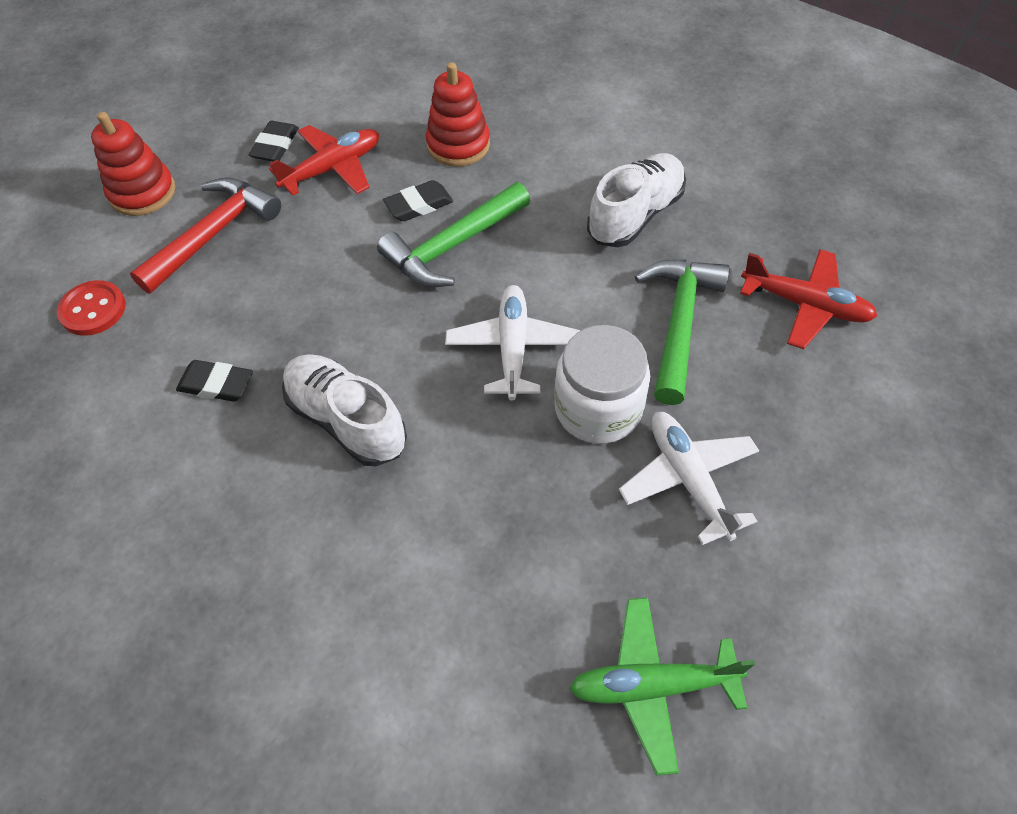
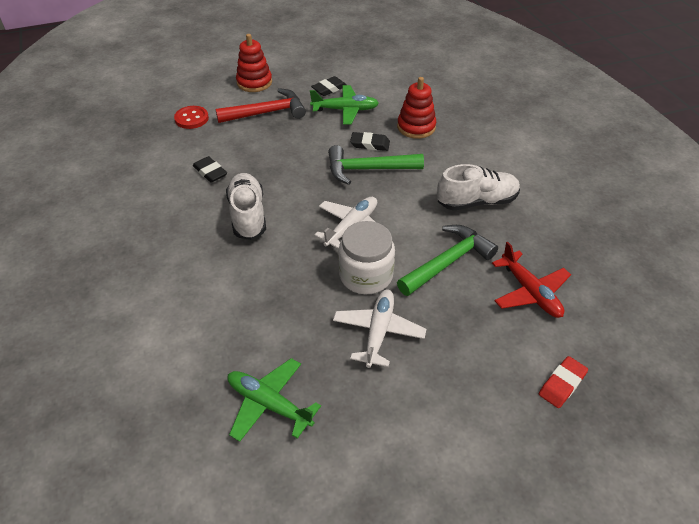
camera: 35 degrees right, 10 degrees down
red plane [269,125,379,196] -> green plane [310,85,379,125]
none -> red eraser [539,356,588,408]

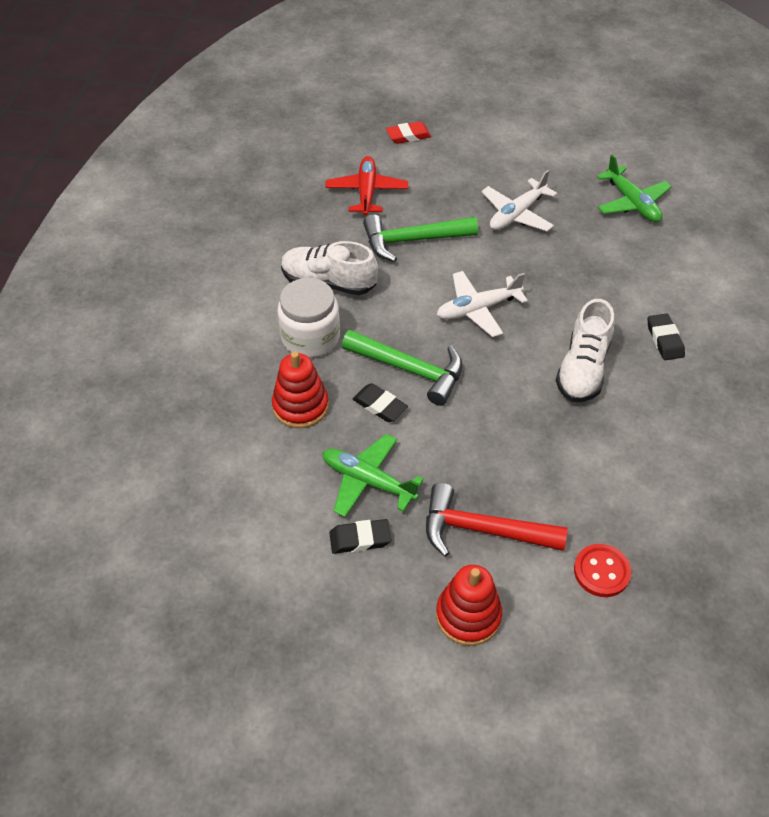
camera: 150 degrees left, 5 degrees up
black eraser [193,156,227,183] -> black eraser moved to [648,314,685,360]
white jar [339,221,395,294] -> white jar moved to [278,278,340,358]

